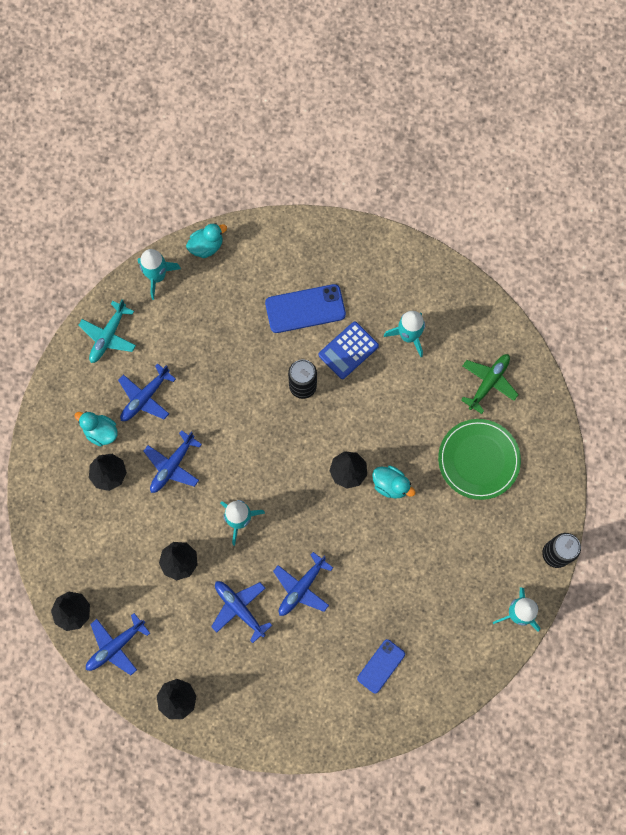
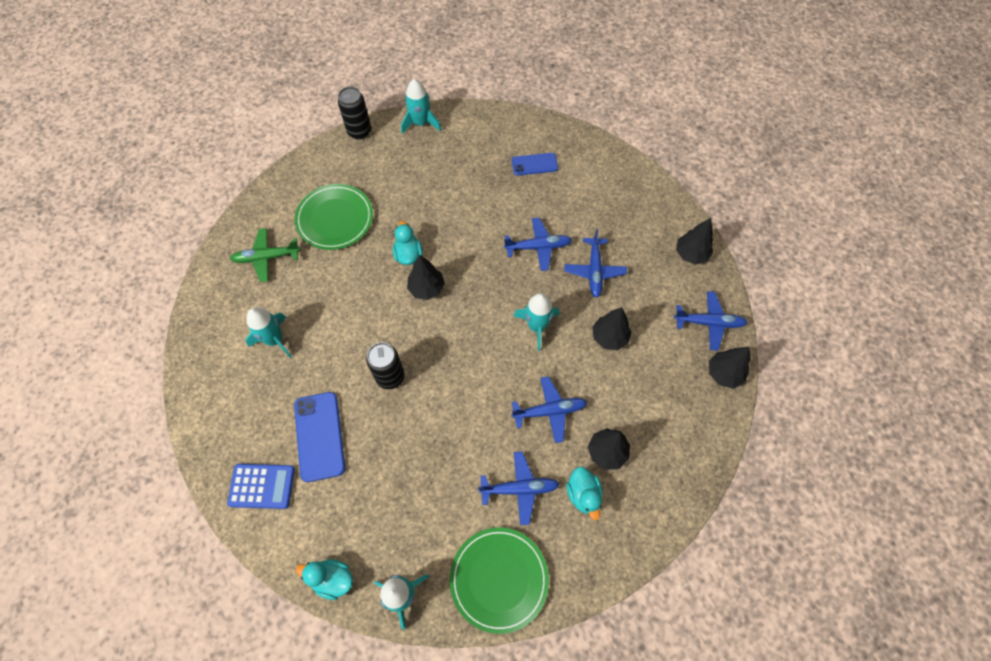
camera: 135 degrees left, 10 degrees down
turquoise plane [78,299,136,363] -> green plate [450,527,549,634]
blue phone [265,284,346,333] -> blue phone turned 45 degrees clockwise [294,392,345,482]
blue calculator [319,321,379,379] -> blue calculator moved to [227,464,295,509]

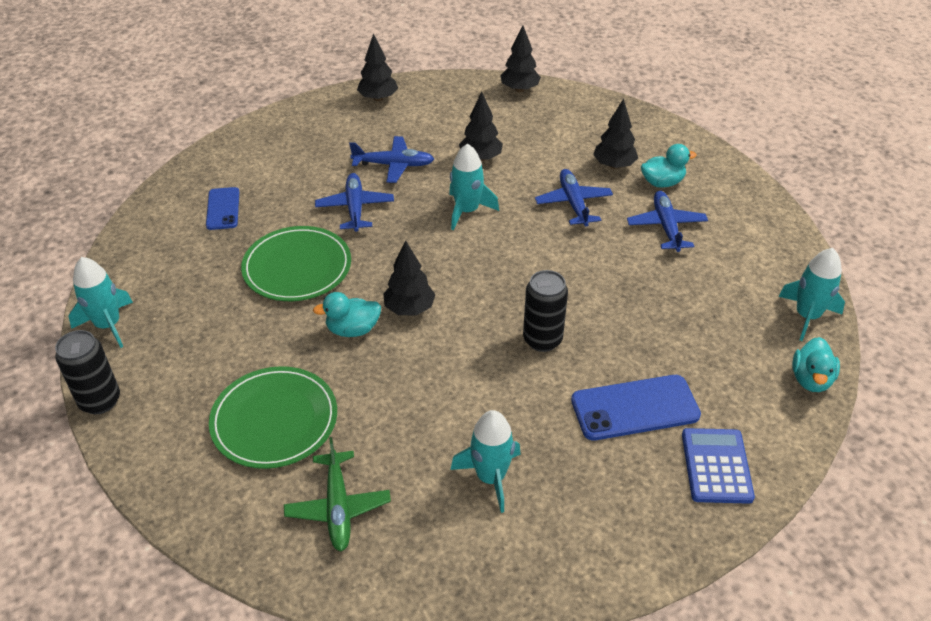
camera: 90 degrees left, 20 degrees down
green plate [450,527,549,634] -> green plate moved to [241,226,351,301]
blue plane [674,291,748,351] -> none

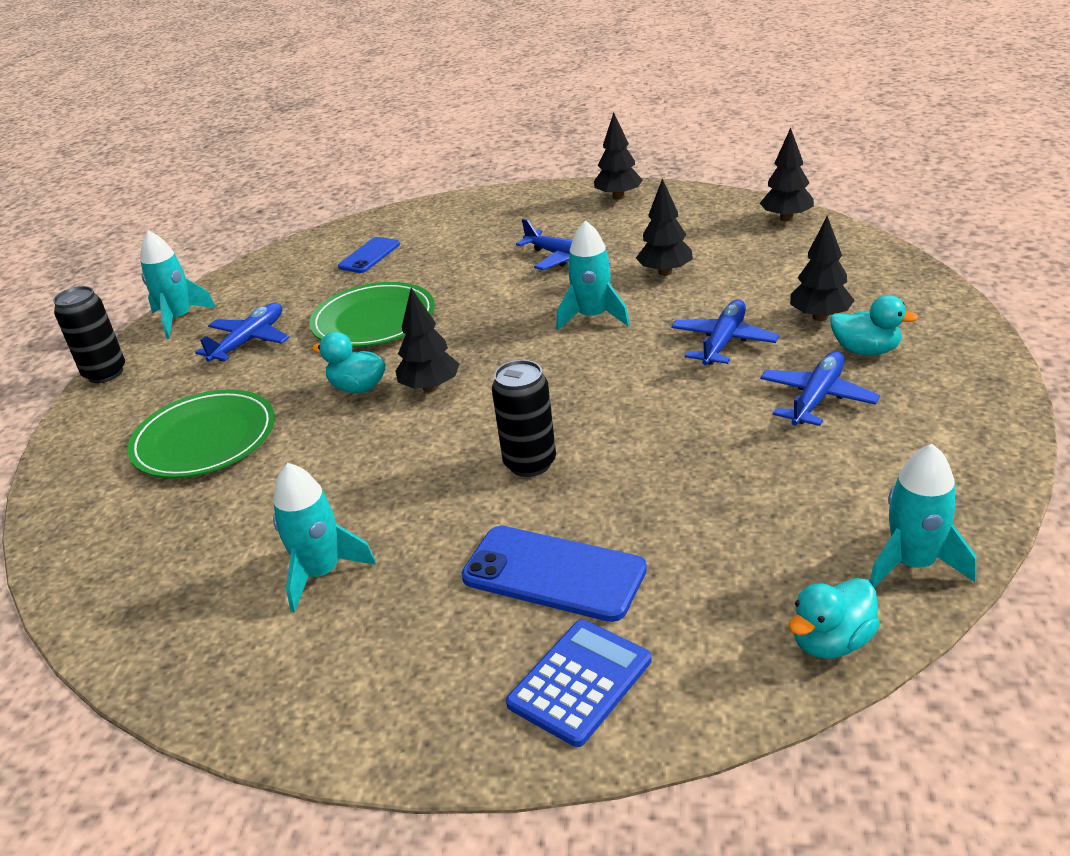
camera: 40 degrees right, 10 degrees down
green plane [284,437,391,552] -> none
blue plane [315,173,394,232] -> blue plane moved to [195,303,289,362]

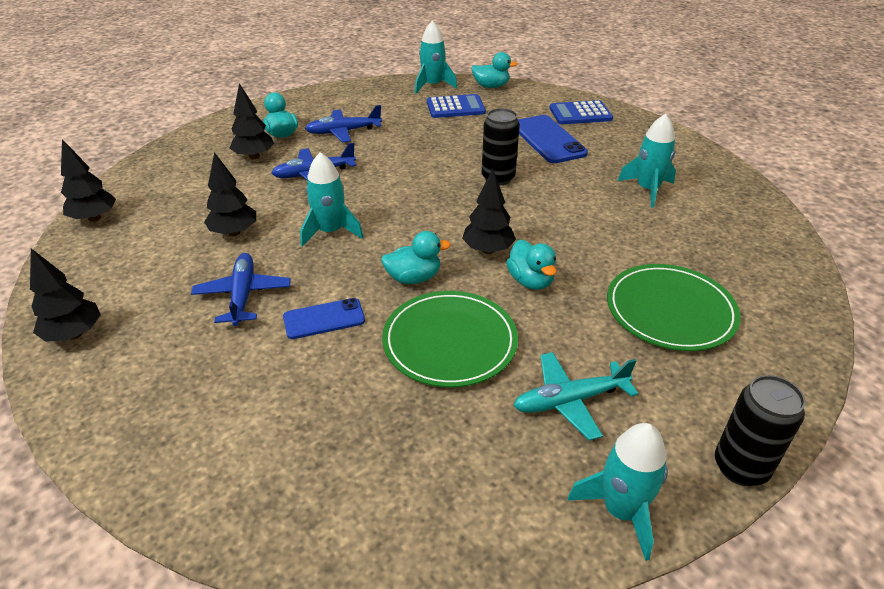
camera: 140 degrees left, 5 degrees up
blue plane [195,303,289,362] -> turquoise plane [514,352,638,441]
blue phone [338,237,400,273] -> blue phone moved to [283,298,365,339]
none -> turquoise duck [381,231,451,284]
none -> blue calculator [427,94,486,118]

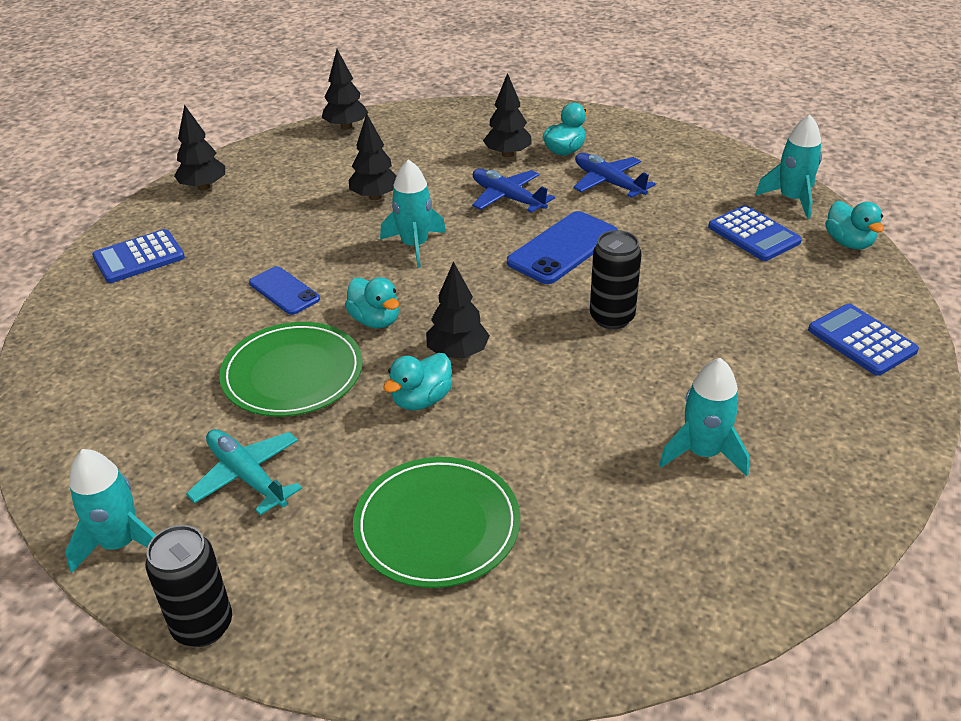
camera: 65 degrees right, 0 degrees up
blue plane [191,253,291,326] -> none
blue phone [518,115,588,163] -> blue phone moved to [507,211,618,284]
none -> blue calculator [92,229,185,283]

